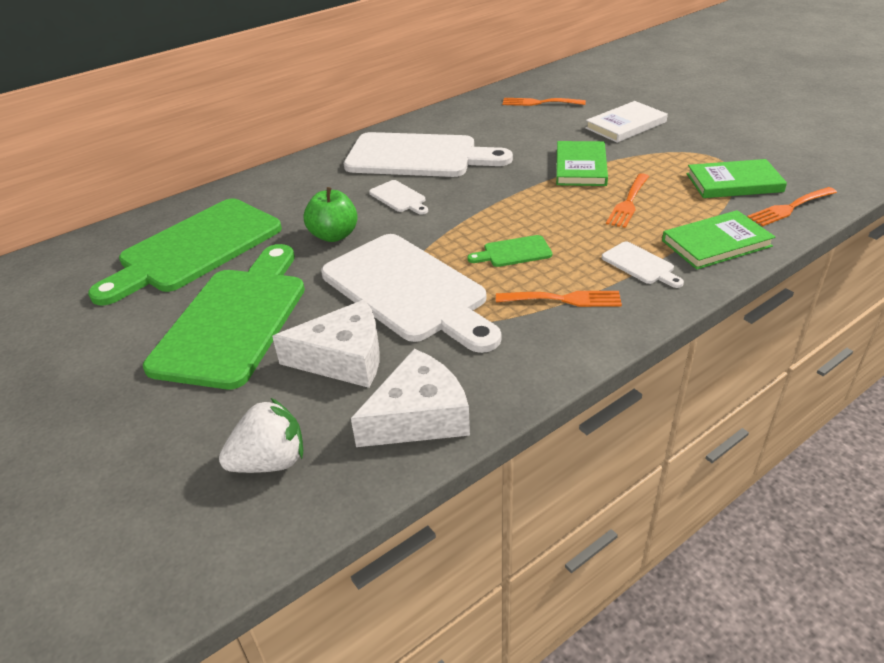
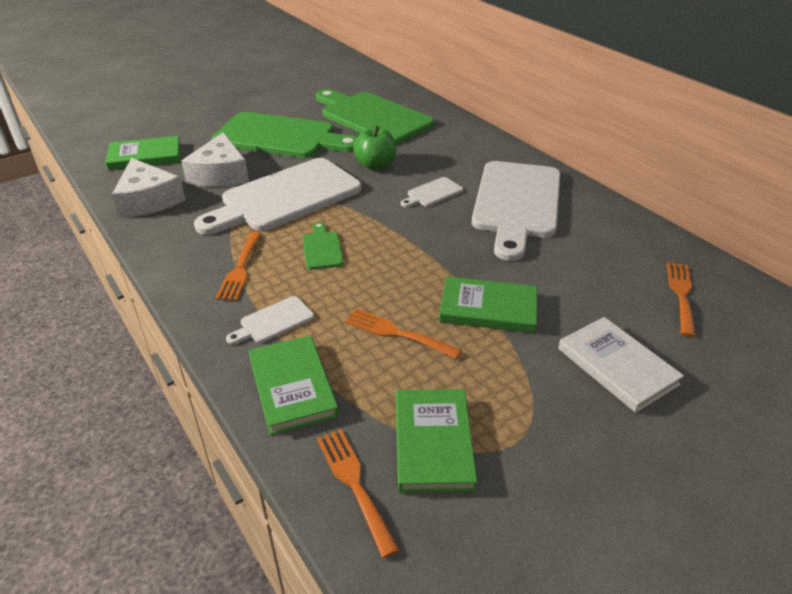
camera: 90 degrees right, 0 degrees up
white strawberry [219,398,303,473] -> green book [105,136,180,170]

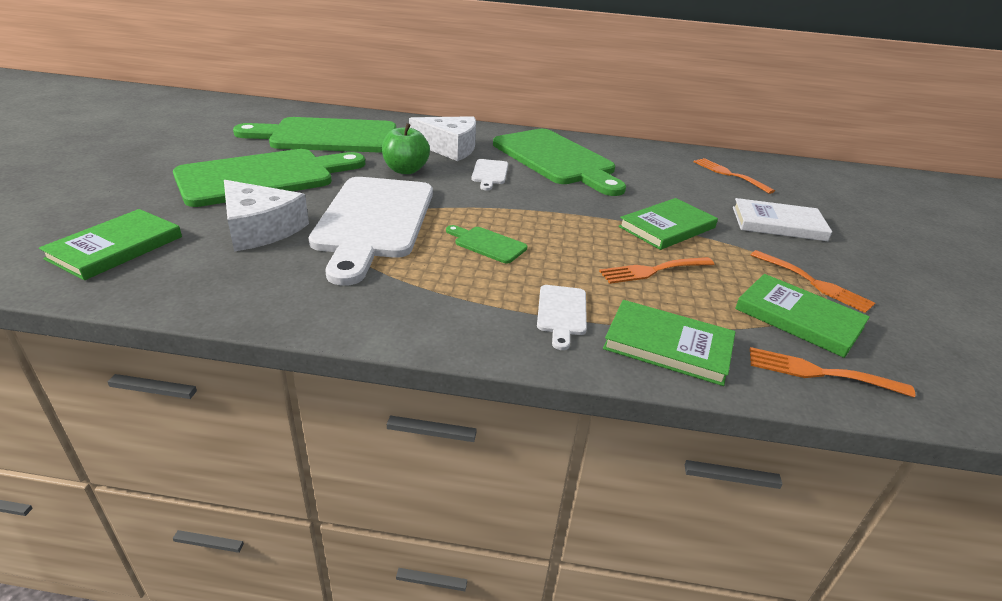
camera: 50 degrees left, 5 degrees down
white cheese [112,158,186,218] -> white cheese moved to [409,116,476,161]
orange fork [216,232,261,301] -> orange fork moved to [751,250,875,313]
white cutting board [472,161,561,261] -> green cutting board [493,129,626,196]

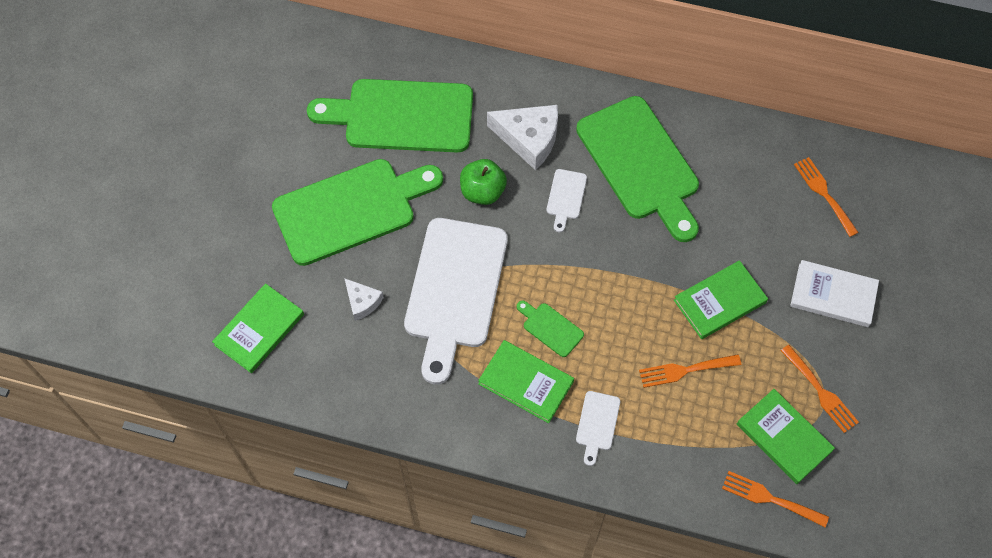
camera: 10 degrees right, 30 degrees up
white cheese [224,180,309,252] -> white cheese [344,278,384,321], size x0.55
green book [603,300,735,386] -> green book moved to [478,340,574,423]

